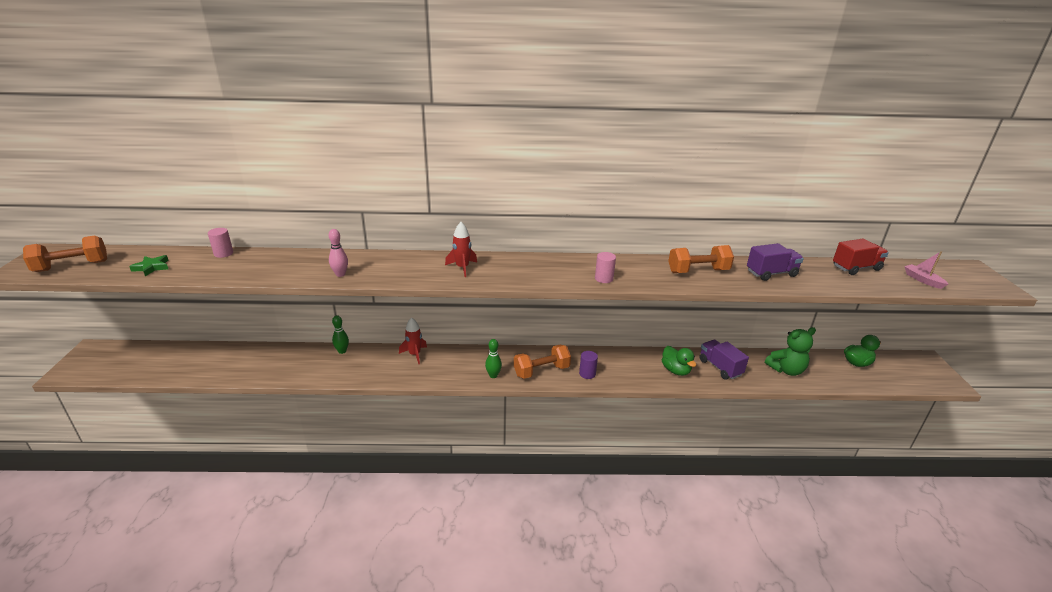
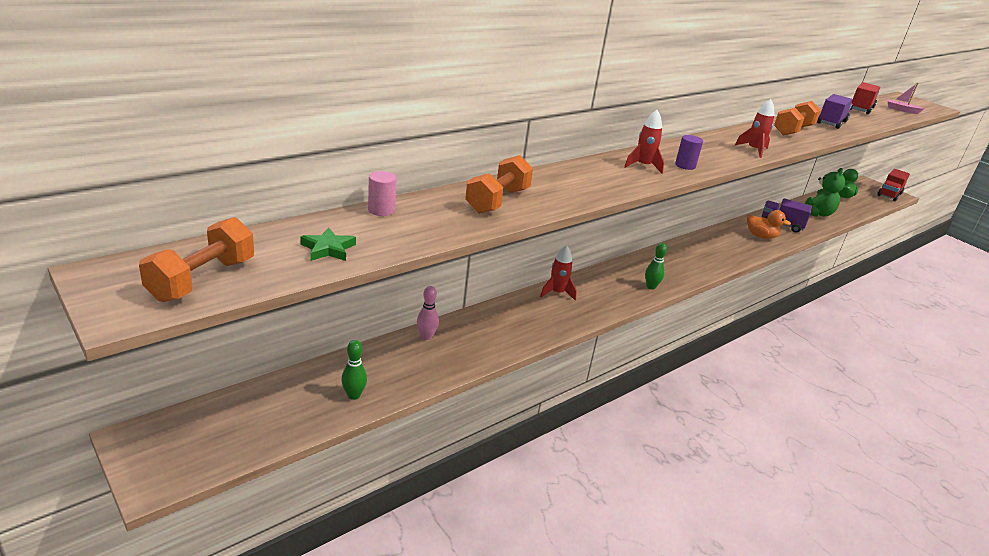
camera: 40 degrees left, 0 degrees up
pink bowling pin [329,229,348,277] -> pink bowling pin moved to [417,286,439,340]
green bowling pin [332,315,349,354] -> green bowling pin moved to [341,340,367,400]
orange dumbbell [514,345,571,379] -> orange dumbbell moved to [465,155,533,214]
purple cylinder [579,351,598,379] -> purple cylinder moved to [675,135,703,170]
pink cylinder [595,252,616,283] -> red rocket [735,99,774,158]
green duck [662,346,696,376] -> orange duck [747,210,791,239]
none -> red truck [877,169,910,201]

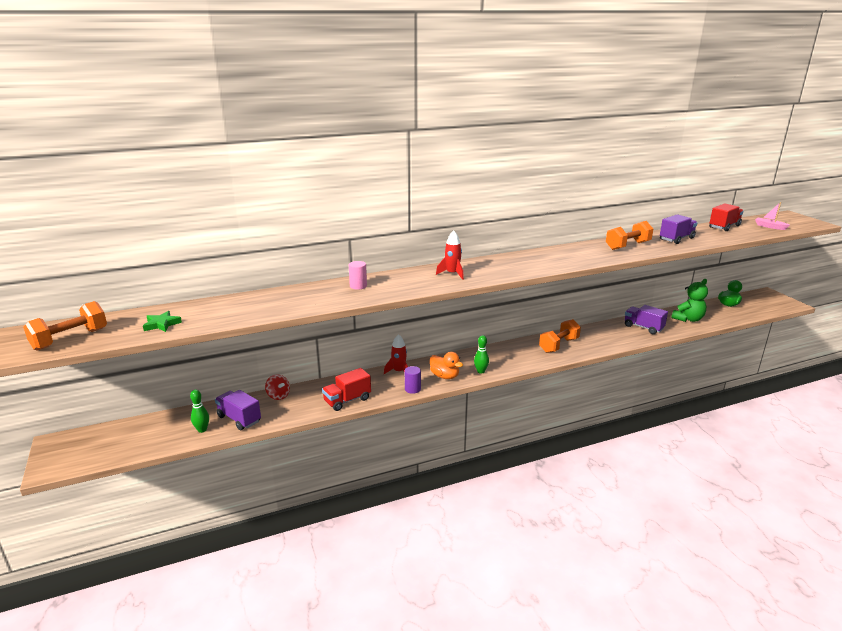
camera: 20 degrees right, 5 degrees down
pink cylinder [368,171,396,216] -> pink cylinder moved to [349,261,367,290]
pink bowling pin [417,286,439,340] -> red spinning top [265,374,290,400]
orange dumbbell [465,155,533,214] -> orange dumbbell moved to [539,319,581,353]
purple cylinder [675,135,703,170] -> purple cylinder moved to [405,366,421,394]
red rocket [735,99,774,158] -> none
orange duck [747,210,791,239] -> orange duck moved to [430,352,463,379]
red truck [877,169,910,201] -> red truck moved to [322,368,371,411]
none -> purple truck [215,390,261,430]

